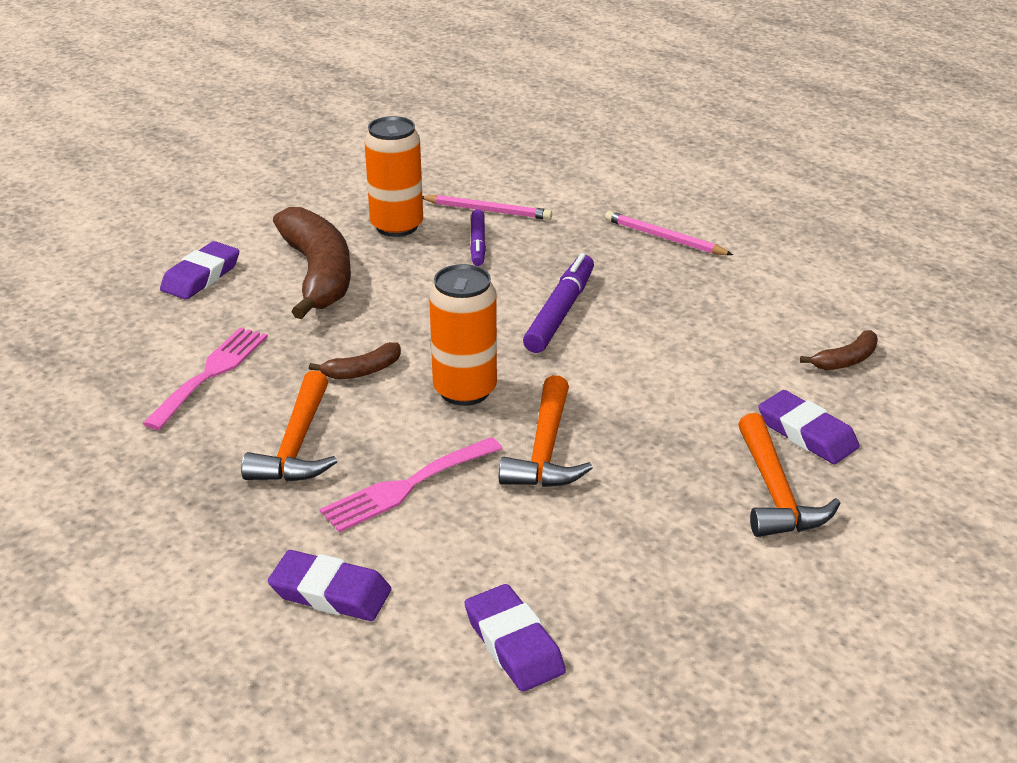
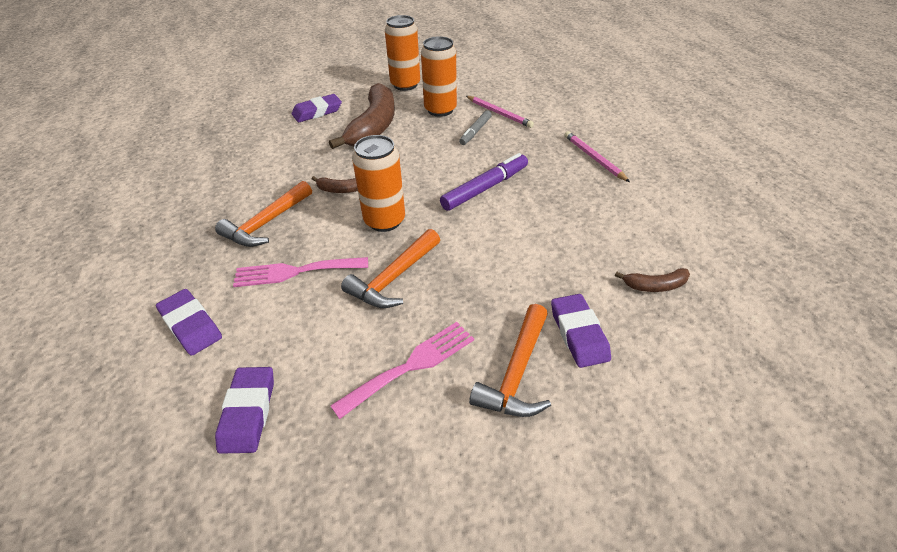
camera: 30 degrees right, 10 degrees up
pink fork [143,327,268,430] -> pink fork moved to [330,322,474,419]
purple marker [470,209,486,266] -> grey marker [459,110,492,145]
none -> orange can [385,15,420,91]

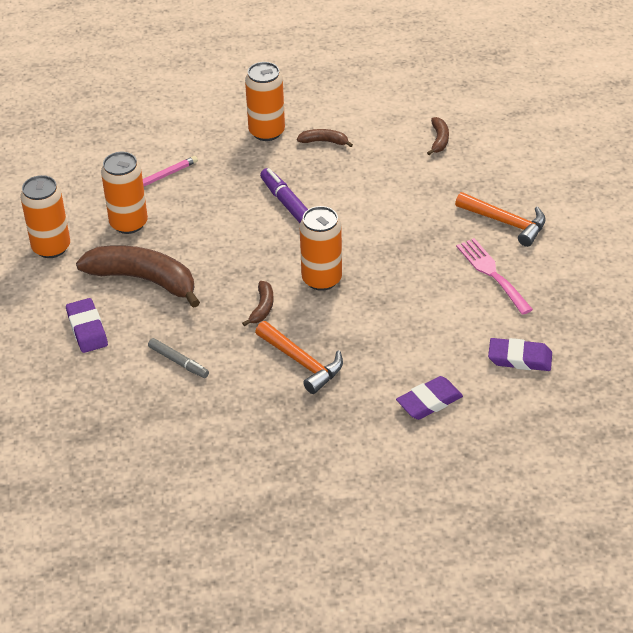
camera: 80 degrees left, 0 degrees up
pink fork [233,257,368,287] -> none
orange hammer [341,229,440,308] -> none
grey marker [459,110,492,145] -> grey marker moved to [148,338,209,378]
purple eraser [551,294,611,368] -> none
pink pencil [565,131,630,182] -> orange can [245,62,285,141]
none -> brown banana [297,129,353,147]

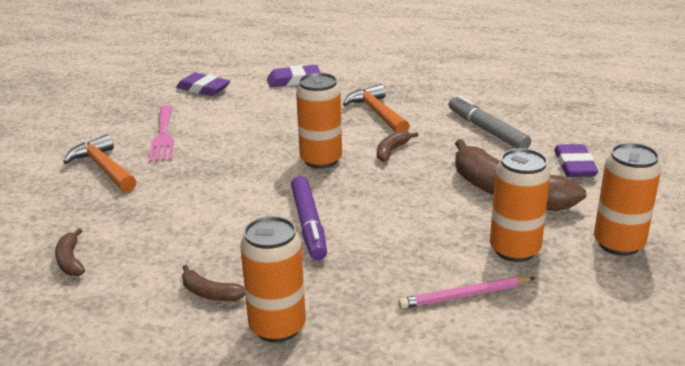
camera: 160 degrees left, 15 degrees down
grey marker [148,338,209,378] -> grey marker [449,95,531,149], size x1.59
brown banana [427,117,449,155] -> brown banana turned 45 degrees counterclockwise [55,228,85,276]

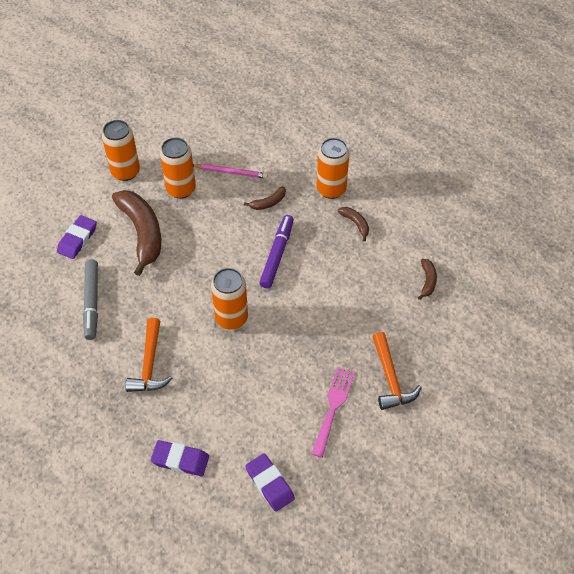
camera: 155 degrees left, 25 degrees up
brown banana [377,131,418,162] -> brown banana moved to [244,186,286,210]

